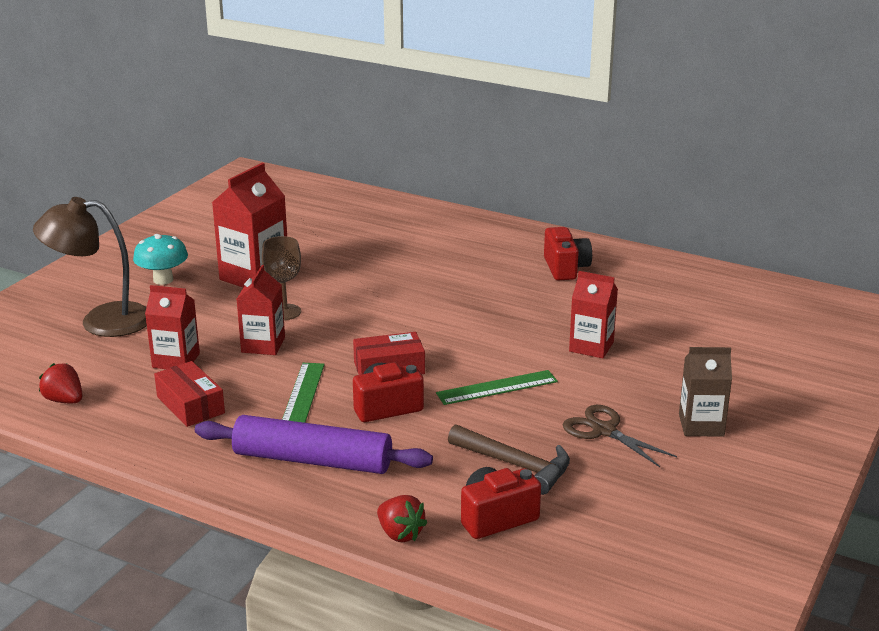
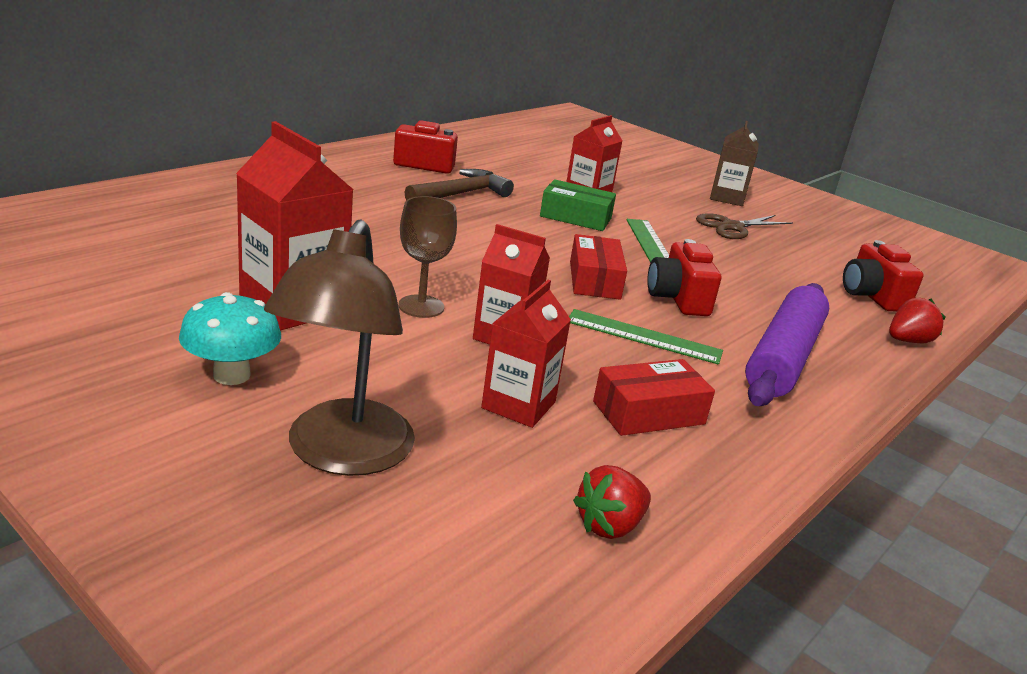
camera: 80 degrees left, 0 degrees up
brown hammer [448,424,570,495] -> brown hammer moved to [405,169,514,200]
none -> green box [540,179,616,231]

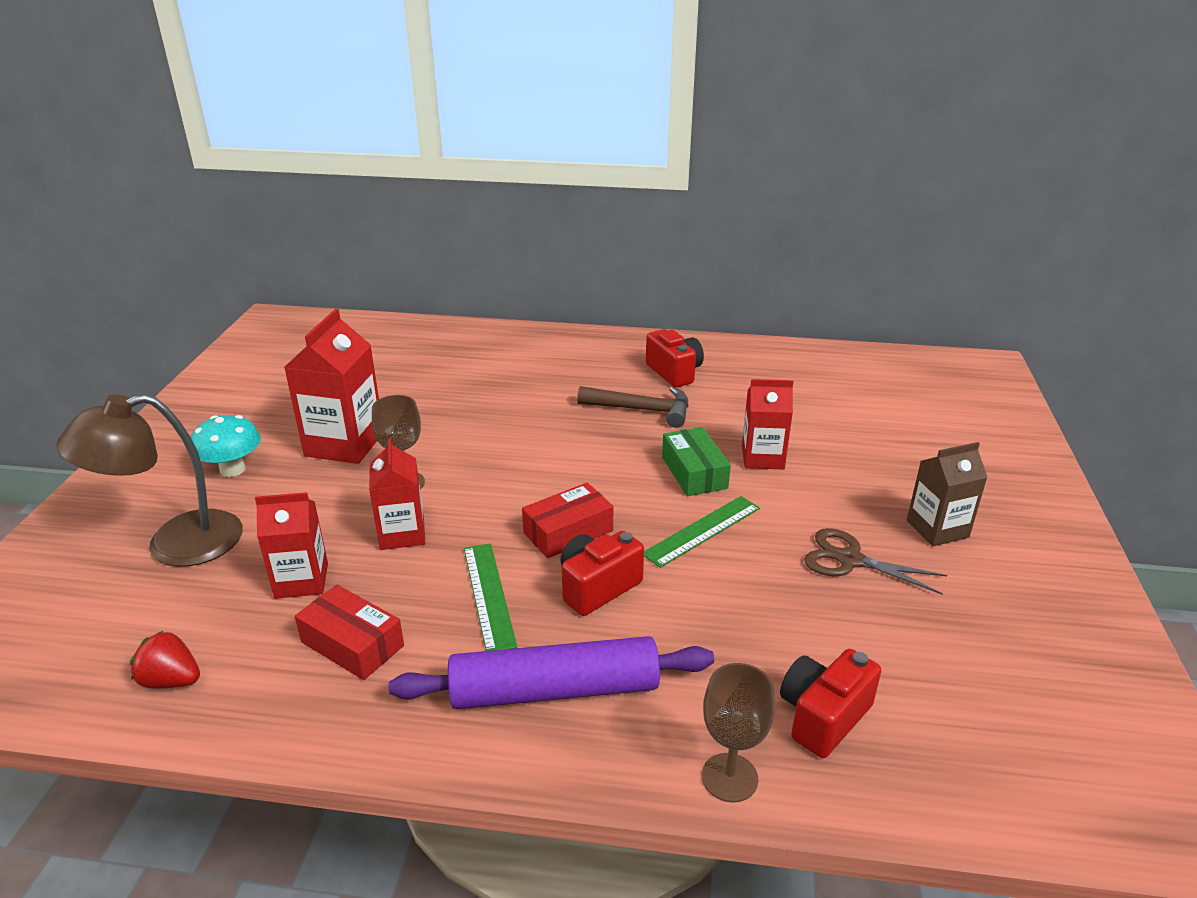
camera: 60 degrees right, 5 degrees up
red strawberry [889,298,945,343] -> brown goblet [702,663,775,803]

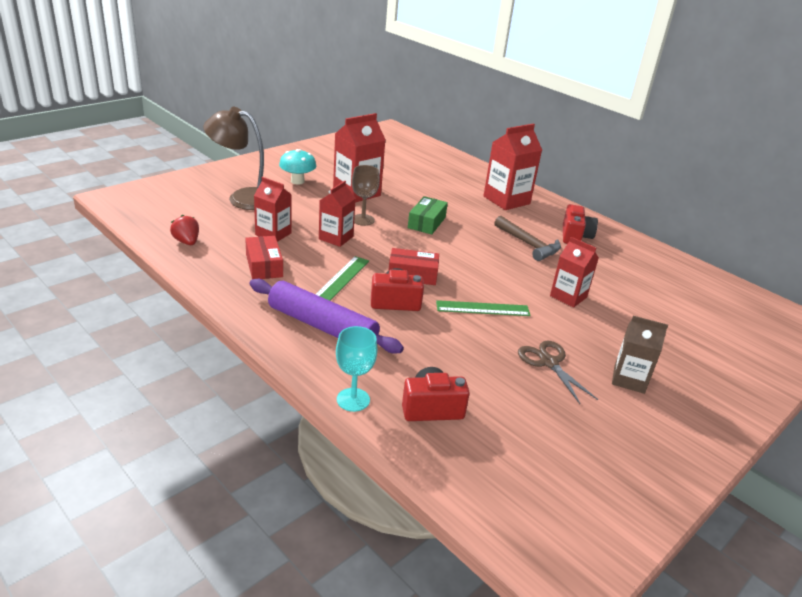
camera: 35 degrees right, 0 degrees up
green box [662,427,731,496] -> green box moved to [408,196,448,235]
brown goblet [702,663,775,803] -> turquoise goblet [336,326,378,412]
none -> red carton [483,123,542,210]

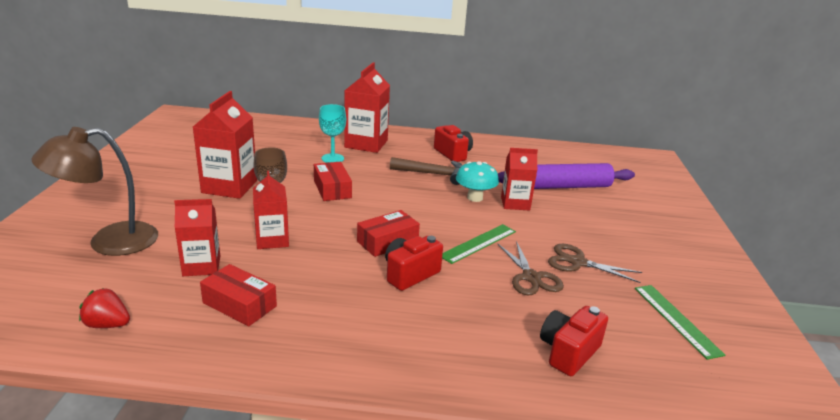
camera: 40 degrees left, 5 degrees down
purple rolling pin [250,279,404,354] -> purple rolling pin moved to [498,163,635,189]
turquoise mushroom [279,149,316,184] -> turquoise mushroom moved to [456,161,499,202]
green ruler [316,256,369,301] -> green ruler moved to [635,285,725,360]
turquoise goblet [336,326,378,412] -> turquoise goblet moved to [319,104,346,163]
green box [408,196,448,235] -> red box [314,162,352,201]
brown carton [612,316,668,394] -> none
none -> brown scissors [498,241,564,295]

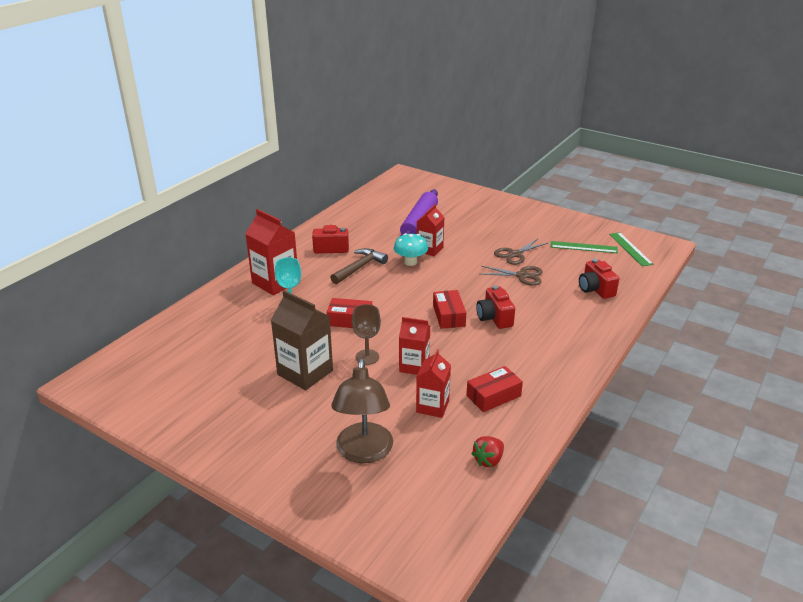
camera: 60 degrees left, 5 degrees up
red carton [193,91,257,199] -> brown carton [271,290,333,390]
green ruler [442,224,516,264] -> green ruler moved to [609,232,653,266]

